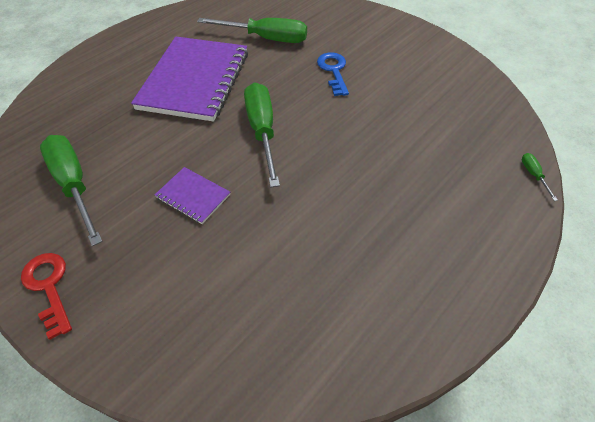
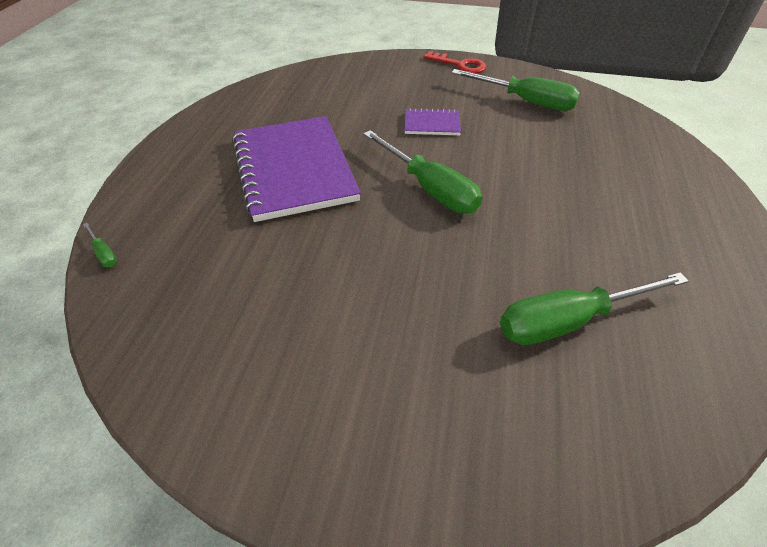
camera: 150 degrees right, 5 degrees down
purple notebook [131,37,248,122] -> purple notebook moved to [232,116,361,222]
blue key [317,52,349,96] -> none

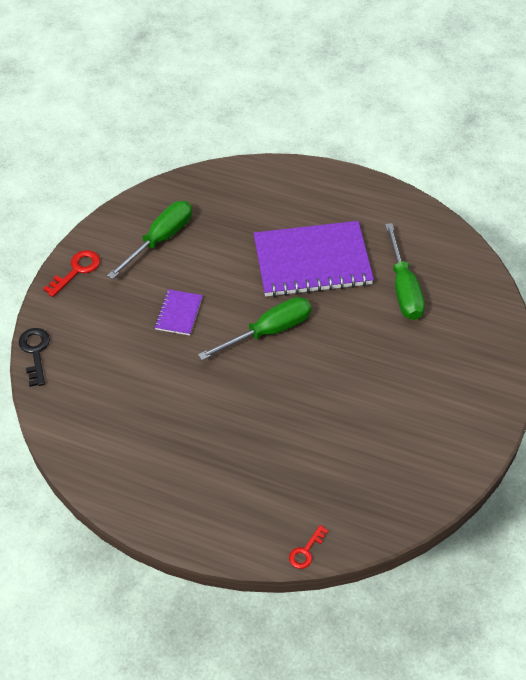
camera: 80 degrees left, 5 degrees up
green screwdriver [83,223,117,267] -> red key [289,525,329,569]
purple notebook [232,116,361,222] -> purple notebook moved to [253,221,374,297]
none -> black key [19,328,50,387]

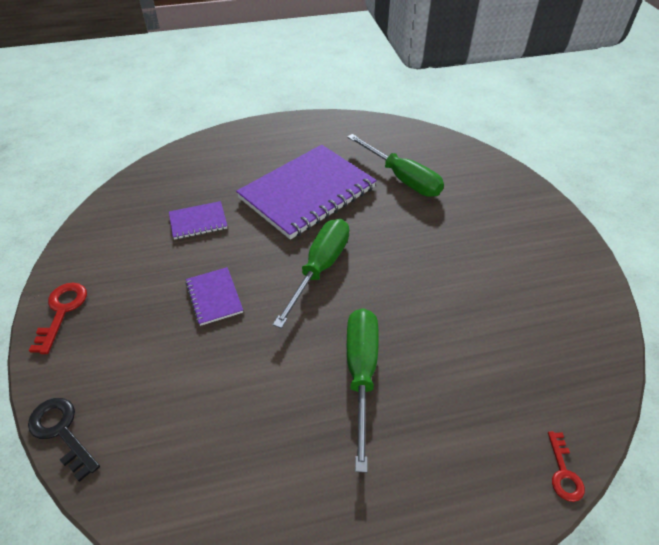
camera: 35 degrees left, 5 degrees down
green screwdriver [107,201,192,279] -> green screwdriver moved to [347,308,379,473]
none -> purple notebook [169,201,227,240]

